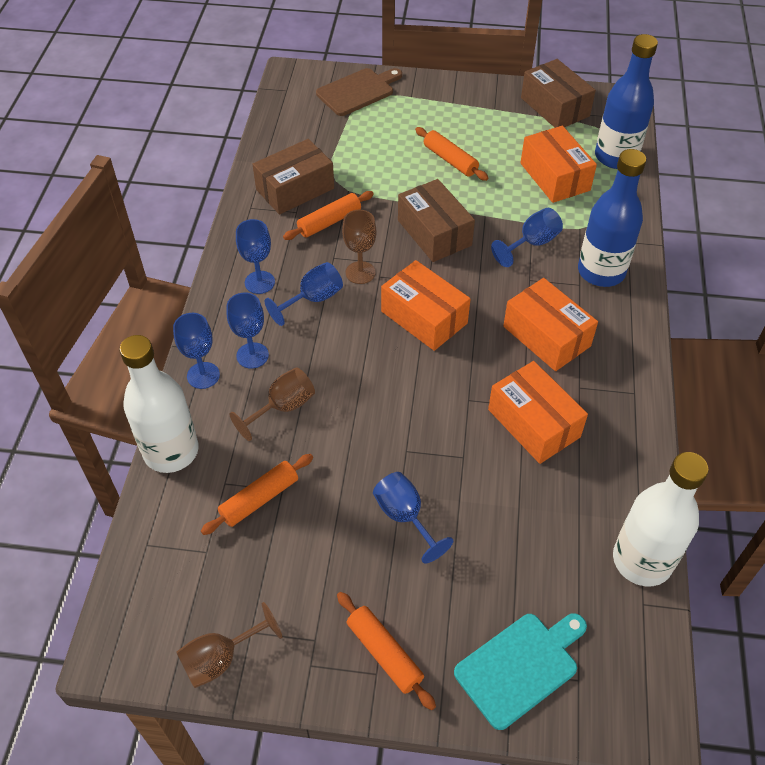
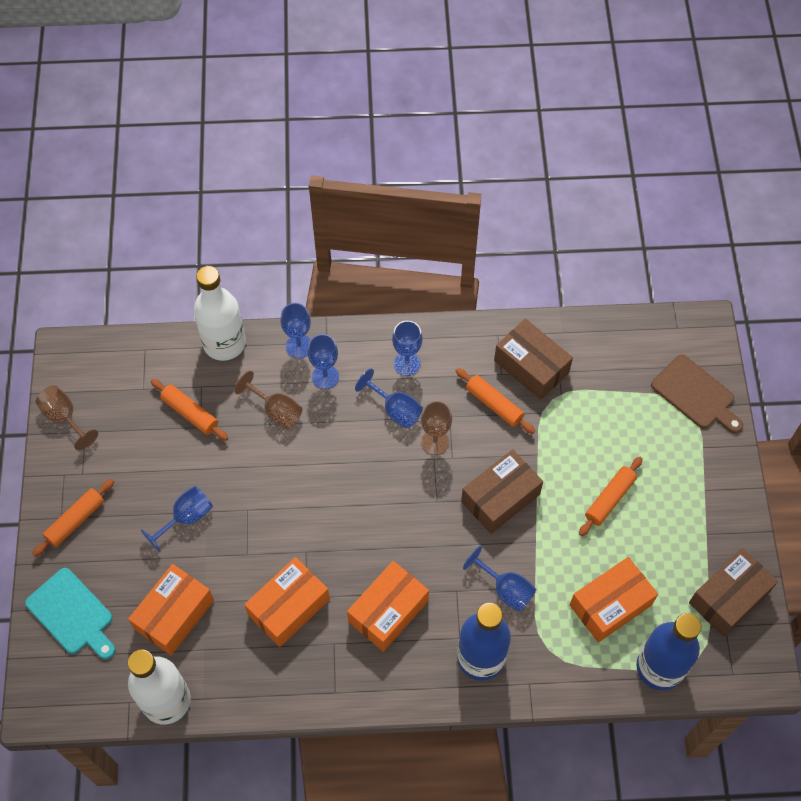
camera: 80 degrees right, 10 degrees up
orange box [381,260,471,351] -> orange box moved to [128,564,214,655]

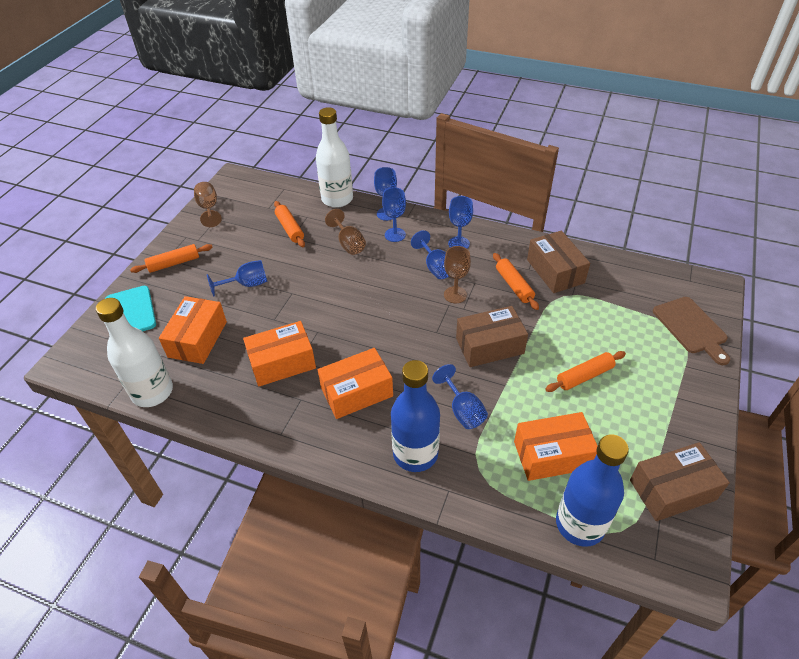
camera: 25 degrees right, 15 degrees down
orange box [128,564,214,655] -> orange box turned 45 degrees counterclockwise [159,296,227,364]

